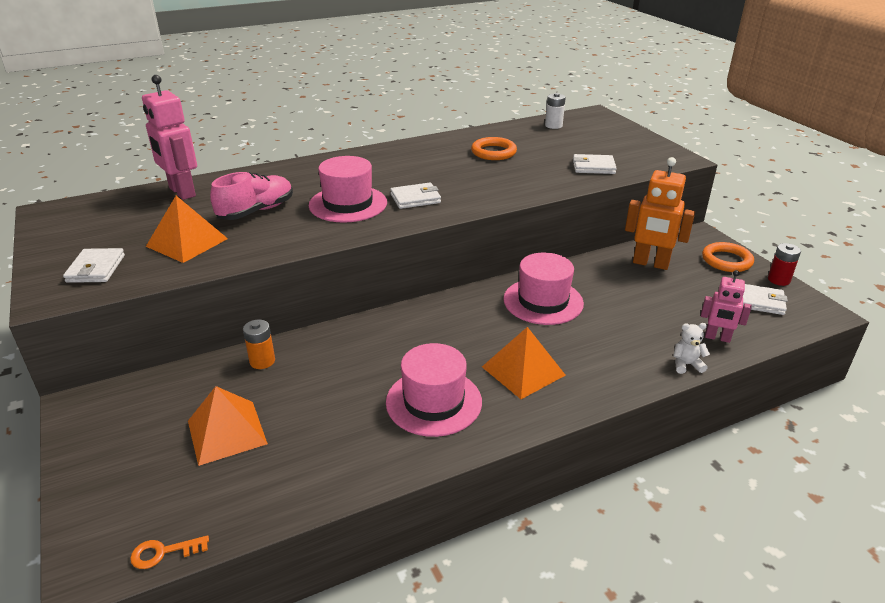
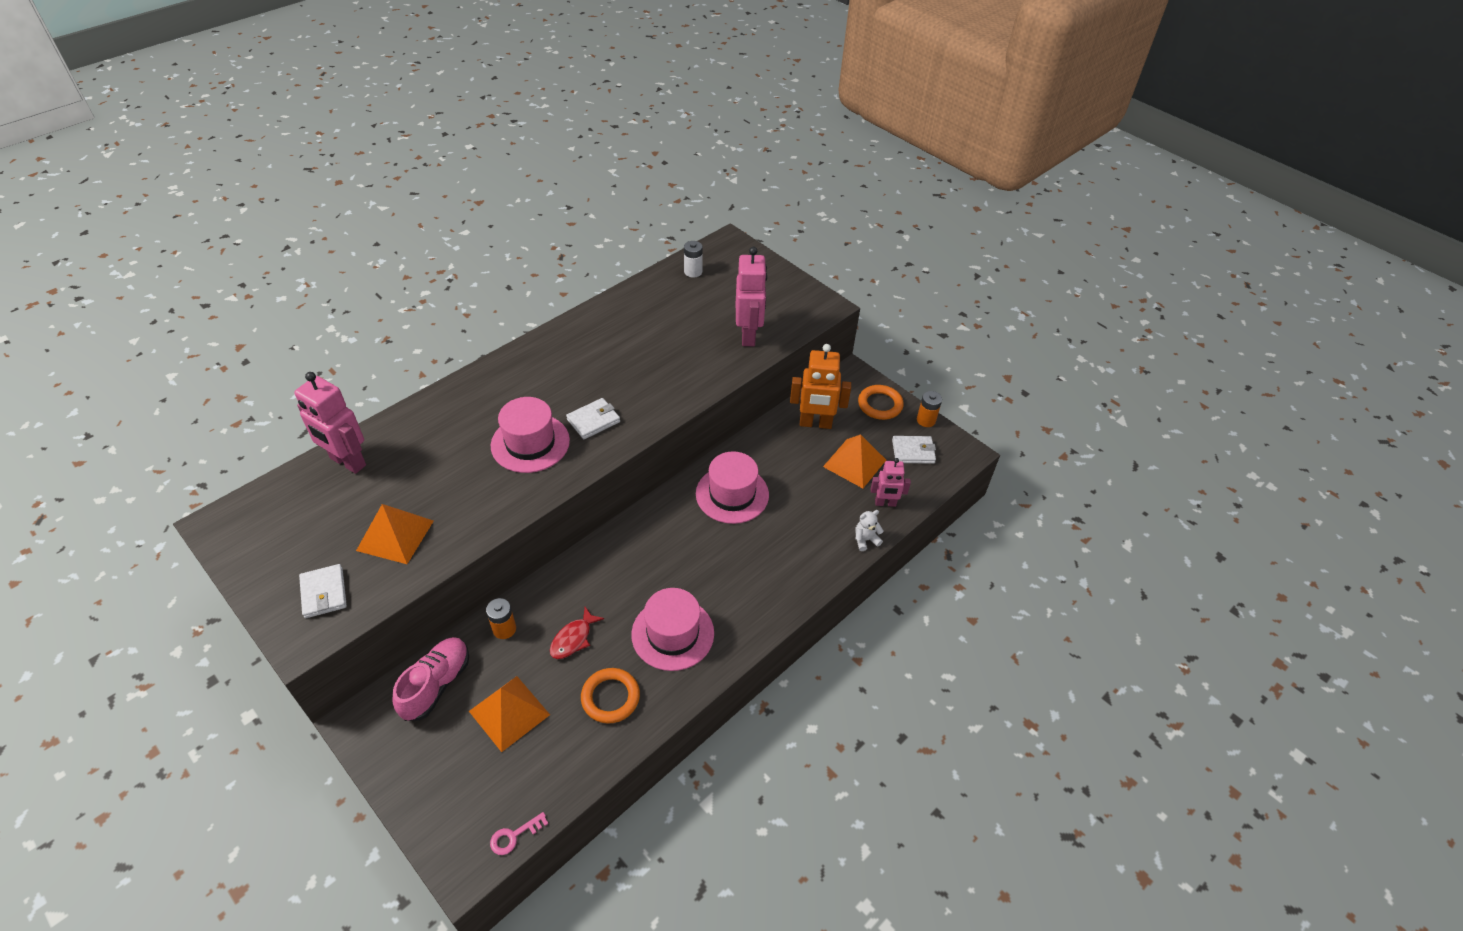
camera: 20 degrees left, 15 degrees up
orange key [130,535,209,569] -> pink key [490,812,549,855]
pink shoe [210,172,293,220] -> pink shoe moved to [392,637,469,721]
orange ring [471,137,517,160] -> orange ring moved to [581,668,640,724]
orange pyramid [482,327,566,399] -> orange pyramid moved to [823,434,886,488]
white wallet [573,154,617,174] -> pink robot [736,247,767,346]
red battery [768,243,801,286] -> orange battery [917,391,942,427]
none -> red fish [550,607,604,659]

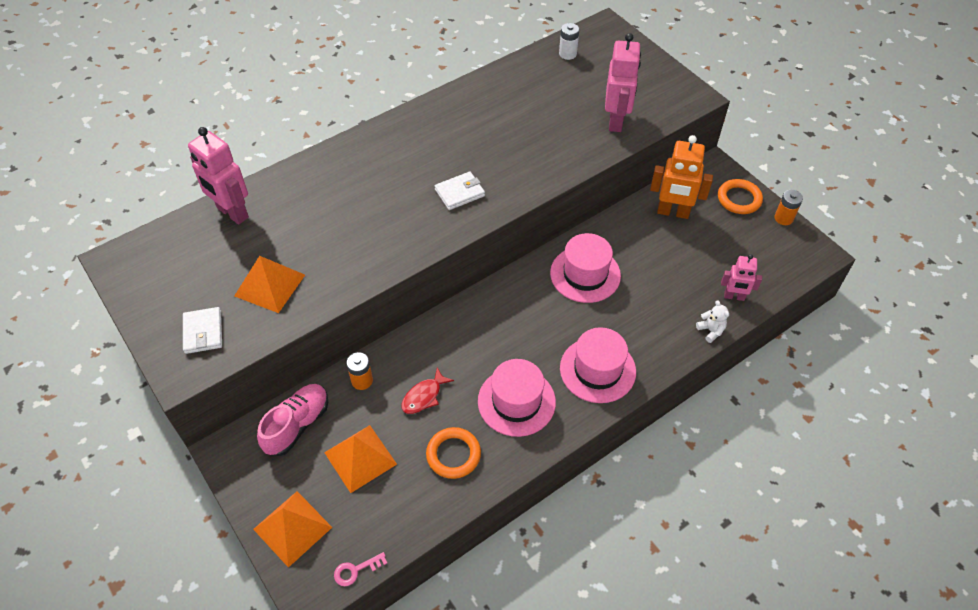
camera: 10 degrees right, 5 degrees up
pink hat [491,397,570,473] -> pink hat moved to [560,327,636,403]
orange pyramid [823,434,886,488] -> orange pyramid moved to [253,491,332,568]
white teddy bear [855,510,884,551] -> white teddy bear turned 75 degrees clockwise [696,300,729,343]
white wallet [892,436,936,464] -> none

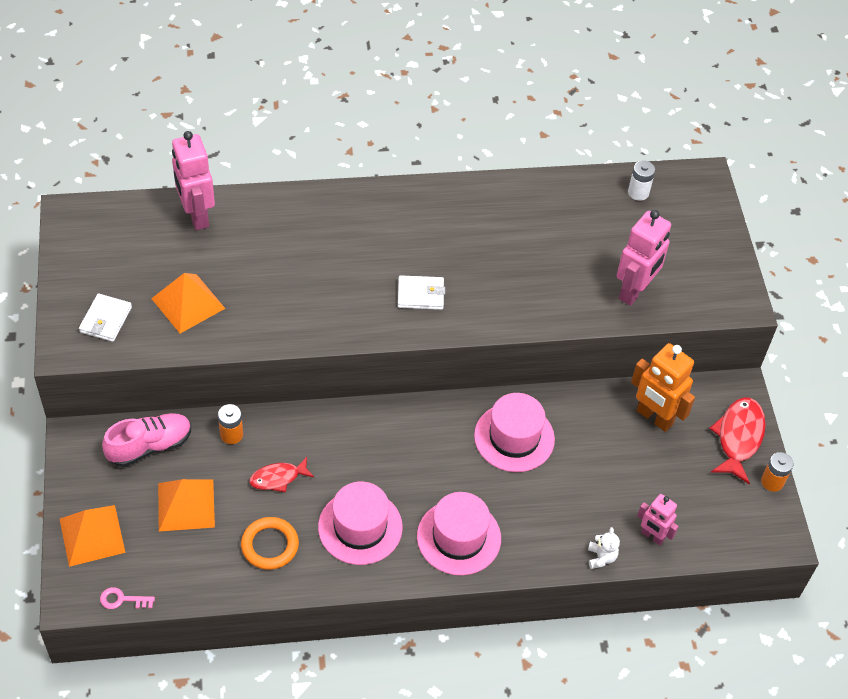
camera: 25 degrees right, 0 degrees up
orange ring [718,179,763,214] -> red fish [709,397,766,484]

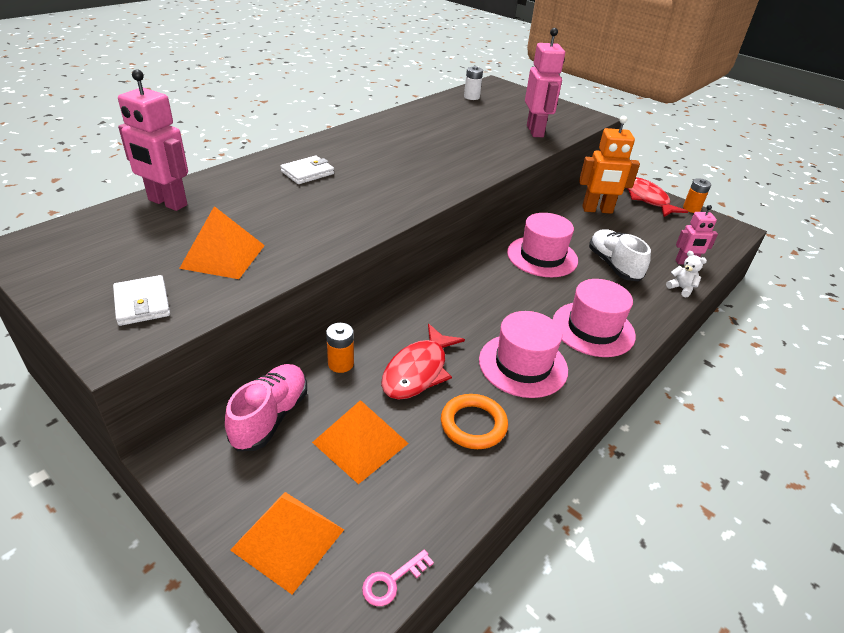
camera: 40 degrees left, 15 degrees down
red fish [249,457,314,492] -> red fish [381,324,465,400], size x1.61
white wallet [398,275,445,310] -> white wallet moved to [280,156,334,184]
none -> white shoe [589,229,651,282]

